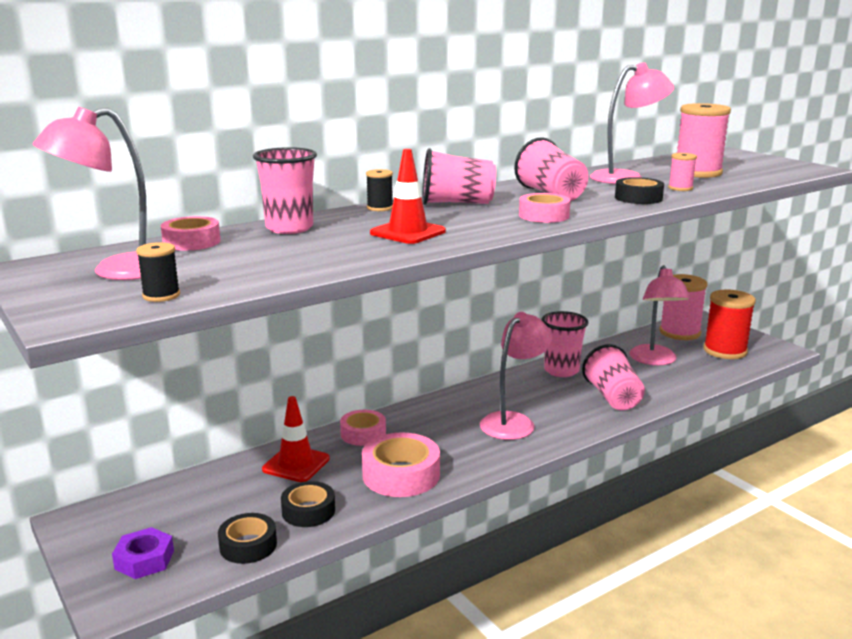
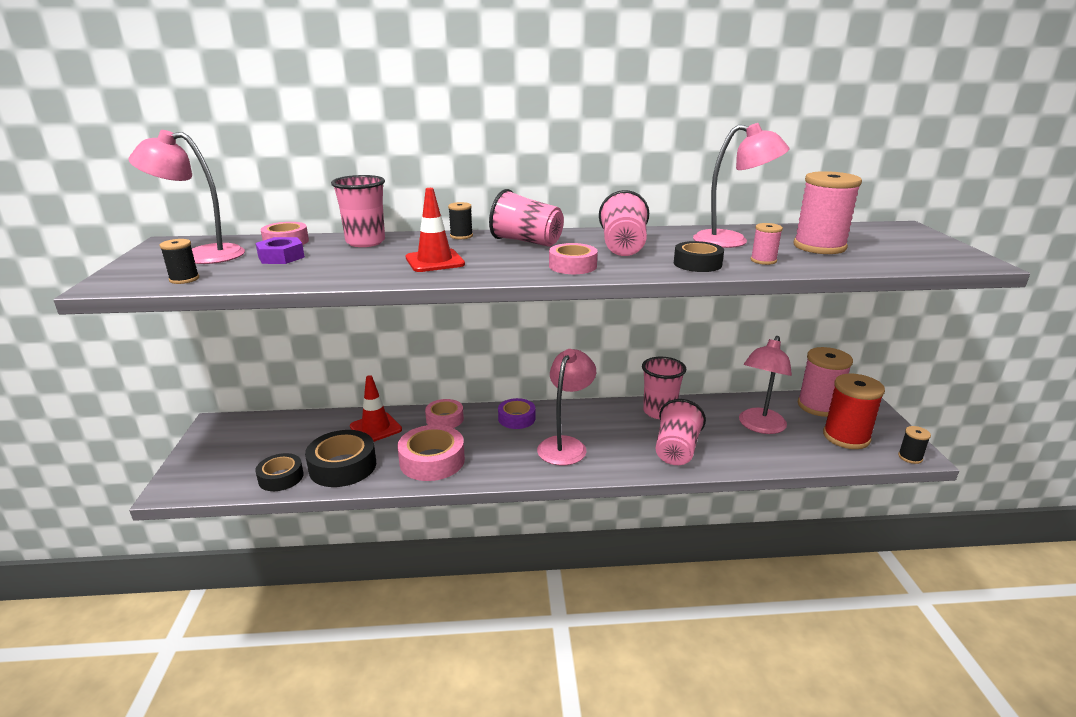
camera: 30 degrees right, 5 degrees up
purple nut [112,527,174,579] -> purple nut moved to [256,237,305,264]
black tape [281,481,335,527] -> black tape [305,430,376,487], size x1.57
pink lamp [480,312,552,440] -> pink lamp turned 45 degrees counterclockwise [537,349,596,465]
none -> purple tape [498,398,535,429]
none -> black spool [898,426,931,464]

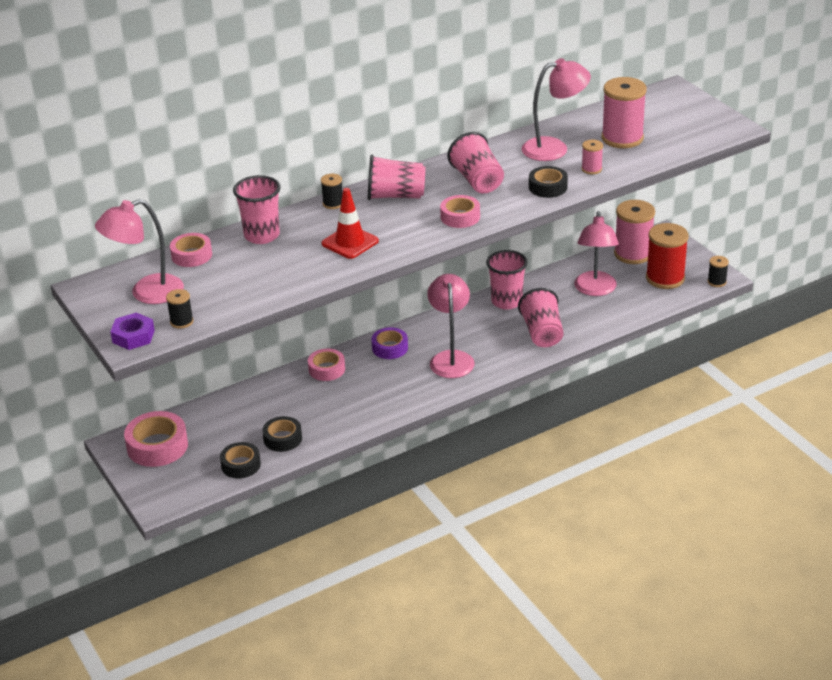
camera: 25 degrees left, 10 degrees up
purple nut [256,237,305,264] -> purple nut moved to [110,312,155,350]
black tape [305,430,376,487] -> black tape [262,416,302,452], size x0.64
red traffic cone [350,375,402,442] -> none
pink tape [397,425,465,481] -> pink tape moved to [124,411,188,467]

